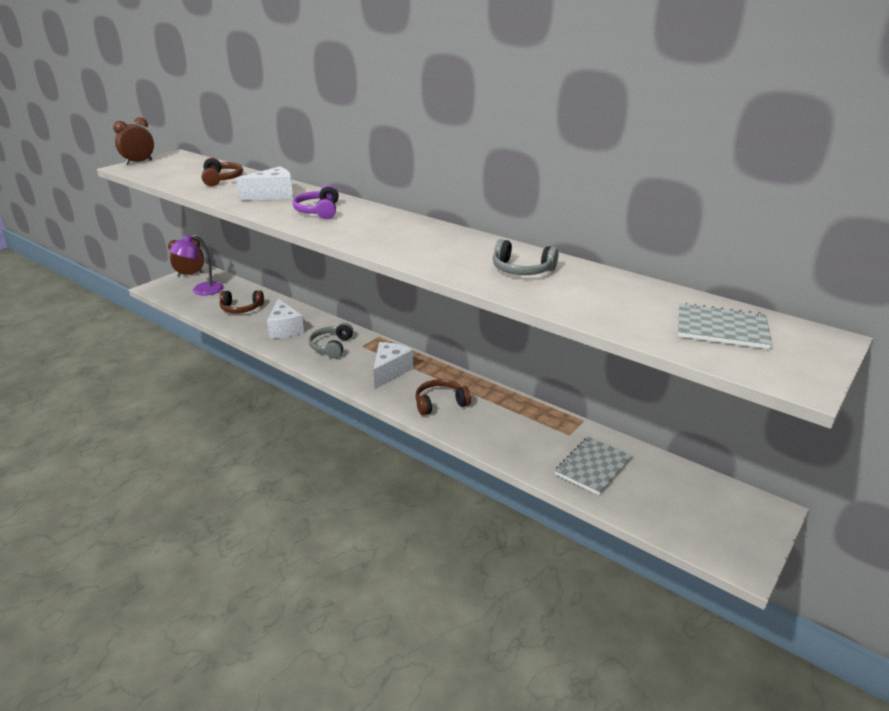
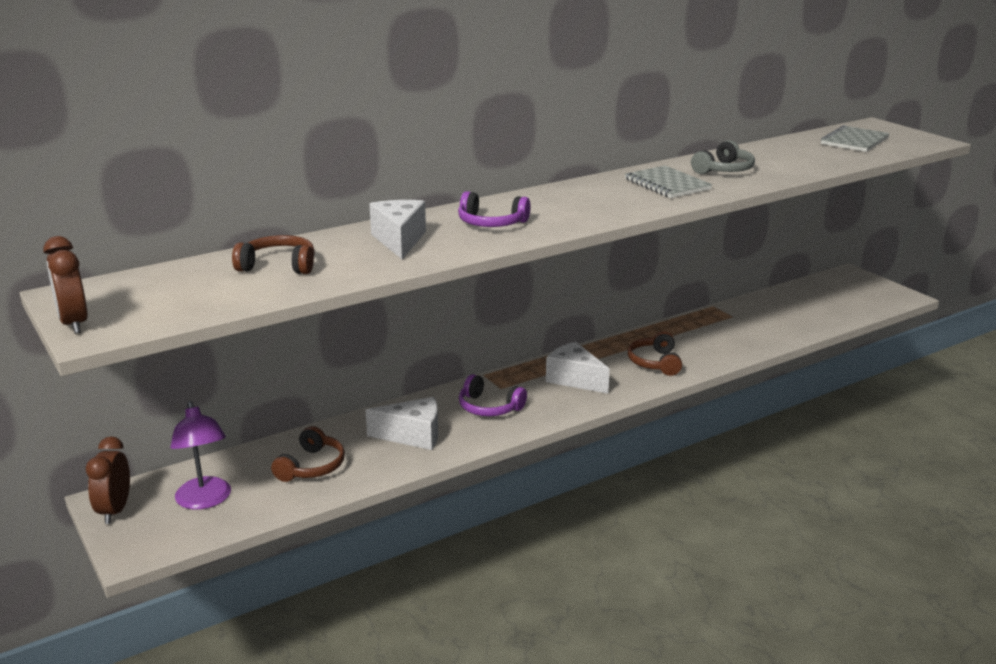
camera: 70 degrees left, 5 degrees down
grey headphones [309,323,353,359] -> purple headphones [459,374,527,416]
grey notebook [555,437,632,495] -> grey notebook moved to [625,166,712,198]

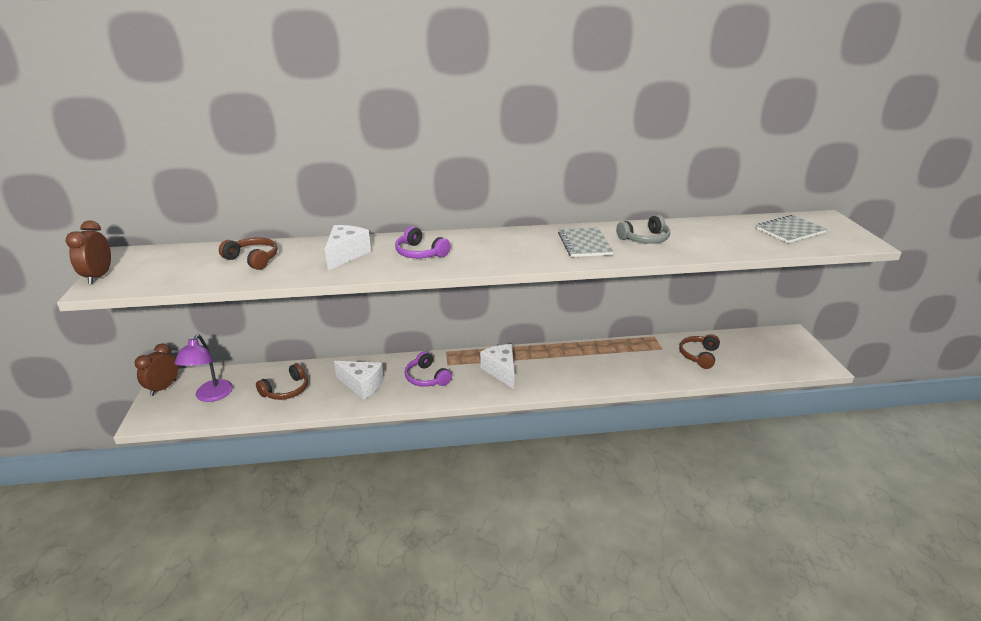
camera: 25 degrees right, 5 degrees up
brown headphones [628,331,682,376] -> brown headphones moved to [679,334,720,369]

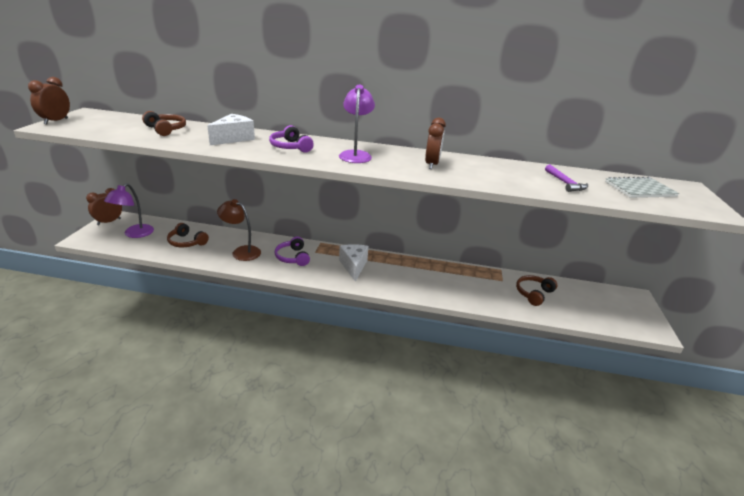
camera: 15 degrees right, 0 degrees up
brown headphones [256,363,308,400] -> brown headphones turned 60 degrees clockwise [167,223,209,247]
white cheese [334,361,384,400] -> brown lamp [217,199,261,261]
grey notebook [558,228,614,257] -> brown clock [425,118,446,169]
grey headphones [616,215,670,244] -> none
none -> purple lamp [339,85,375,163]
none -> purple hammer [545,165,588,192]

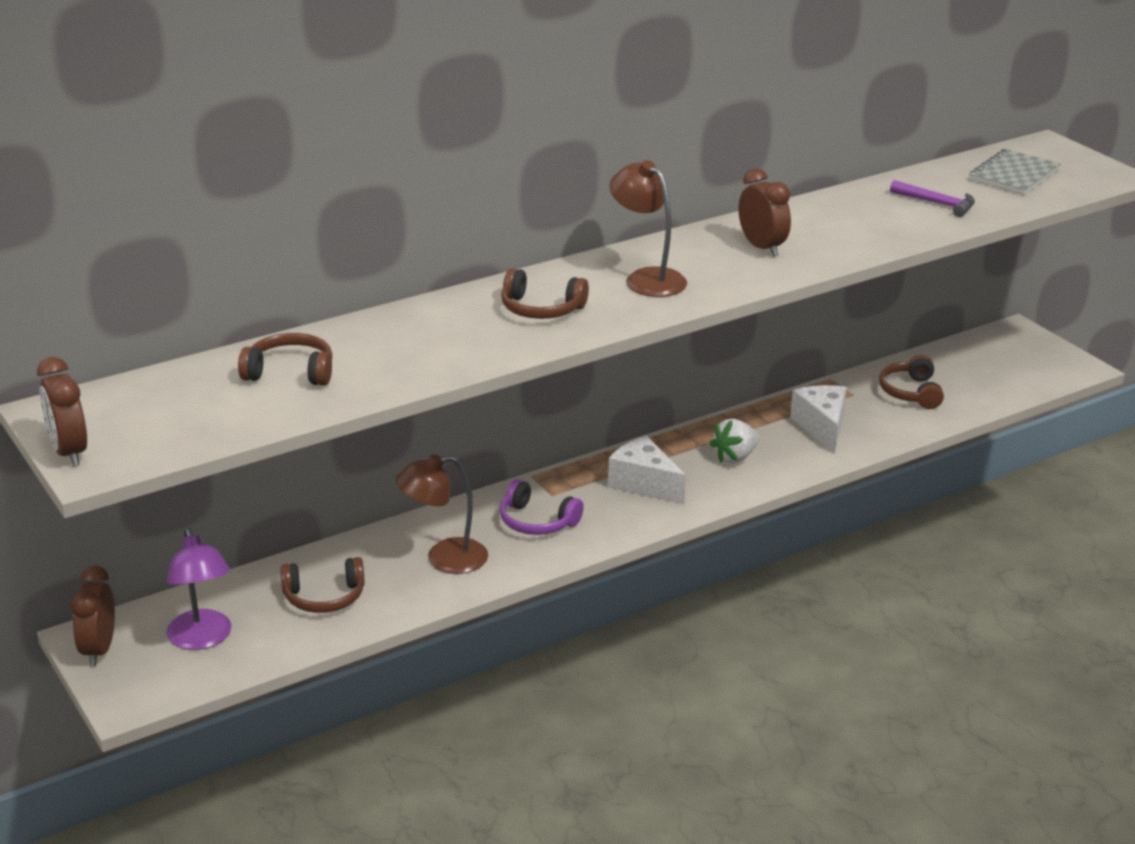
camera: 40 degrees left, 0 degrees up
white cheese [207,114,255,145] -> white cheese moved to [790,385,846,454]
purple headphones [269,125,314,153] -> brown headphones [501,268,589,319]
purple lamp [339,85,375,163] -> brown lamp [610,160,687,297]
none -> white strawberry [710,419,759,463]

